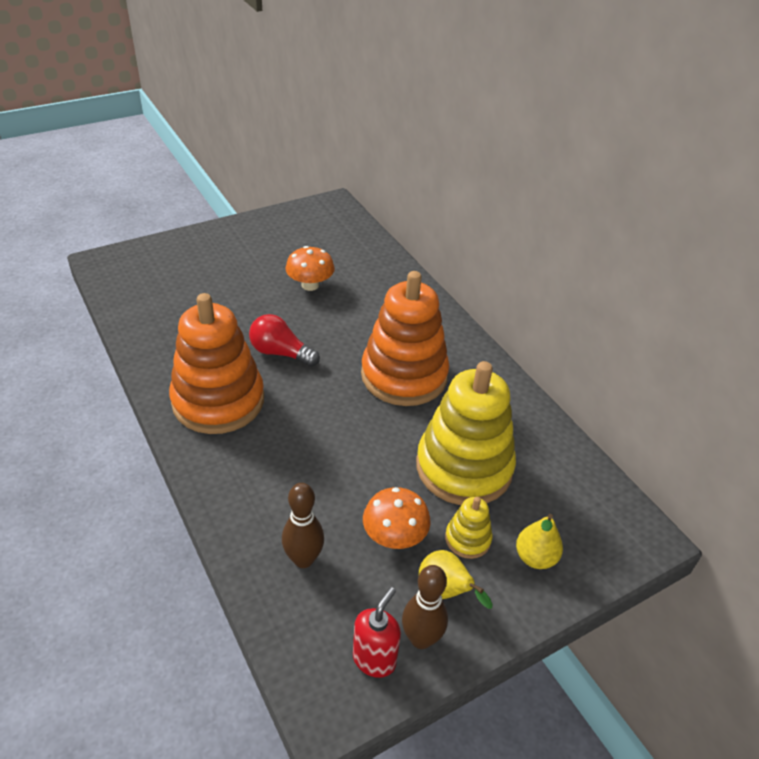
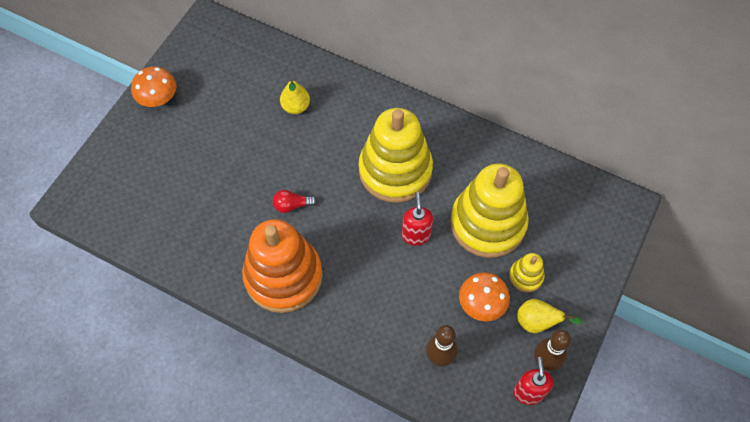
camera: 30 degrees left, 20 degrees up
red light bulb [249,314,320,367] -> red light bulb [273,190,317,213], size x0.66
orange mushroom [286,246,335,291] -> orange mushroom moved to [131,66,176,107]
orange stacking toy [361,271,449,406] -> yellow stacking toy [359,108,433,203]
yellow pear [516,514,563,569] -> yellow pear moved to [280,79,310,114]
none -> red soap dispenser [402,192,433,246]

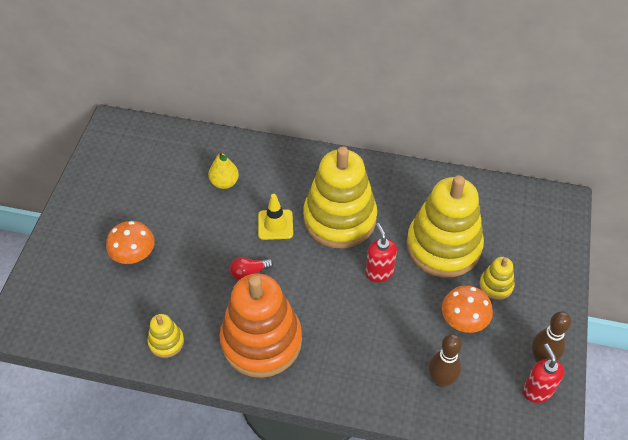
camera: 15 degrees left, 10 degrees down
orange mushroom [131,66,176,107] -> orange mushroom moved to [106,221,155,264]
yellow pear [517,299,583,333] -> none
none -> yellow stacking toy [147,314,184,358]
none -> yellow traffic cone [258,194,293,240]

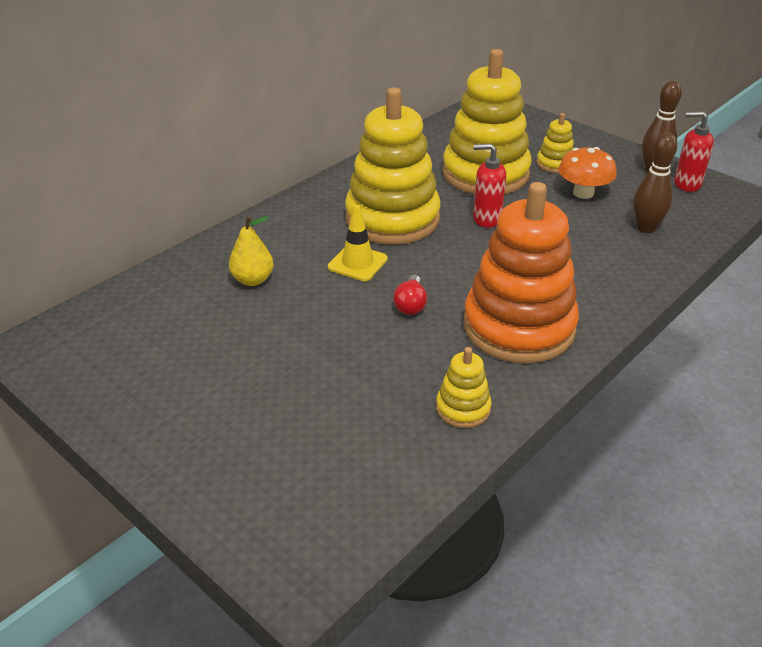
camera: 60 degrees left, 15 degrees down
orange mushroom [106,221,155,264] -> none

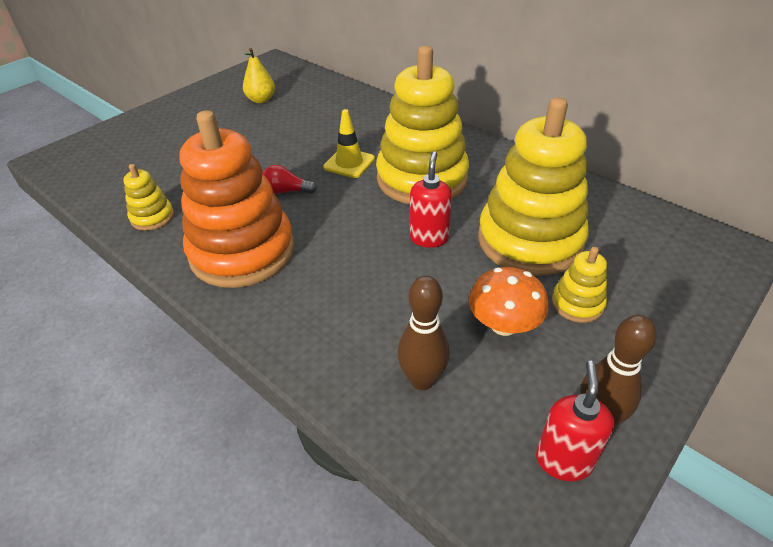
camera: 90 degrees right, 5 degrees up
yellow pear [229,216,274,286] -> yellow pear moved to [243,48,275,103]

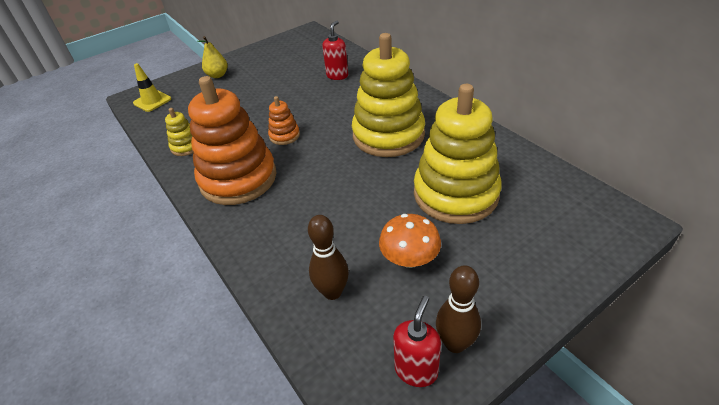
camera: 15 degrees right, 0 degrees up
yellow pear [243,48,275,103] -> yellow pear moved to [198,36,228,78]
red light bulb [263,165,317,194] -> orange stacking toy [268,96,300,145]
yellow traffic cone [323,109,375,178] -> yellow traffic cone moved to [133,63,171,112]
red soap dispenser [410,151,452,248] -> red soap dispenser moved to [322,21,348,80]
yellow stacking toy [552,247,607,323] -> none

